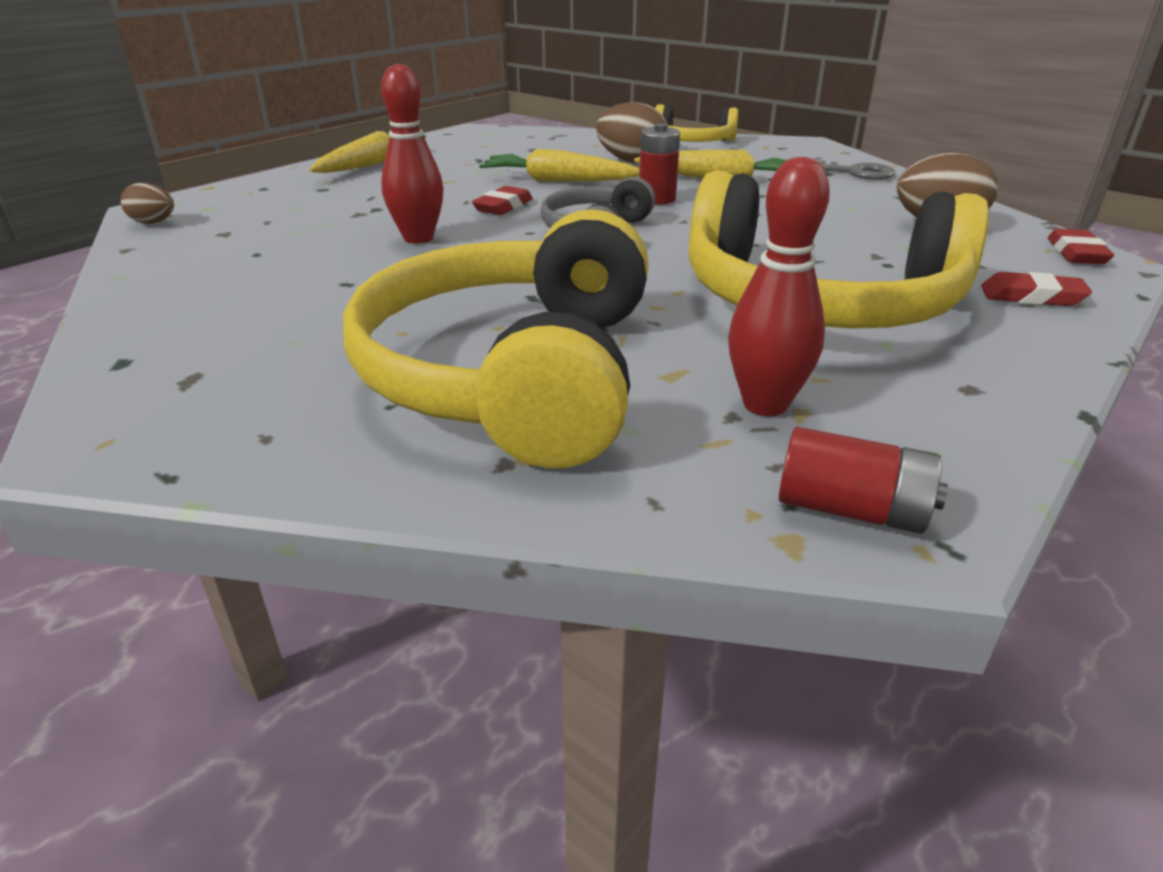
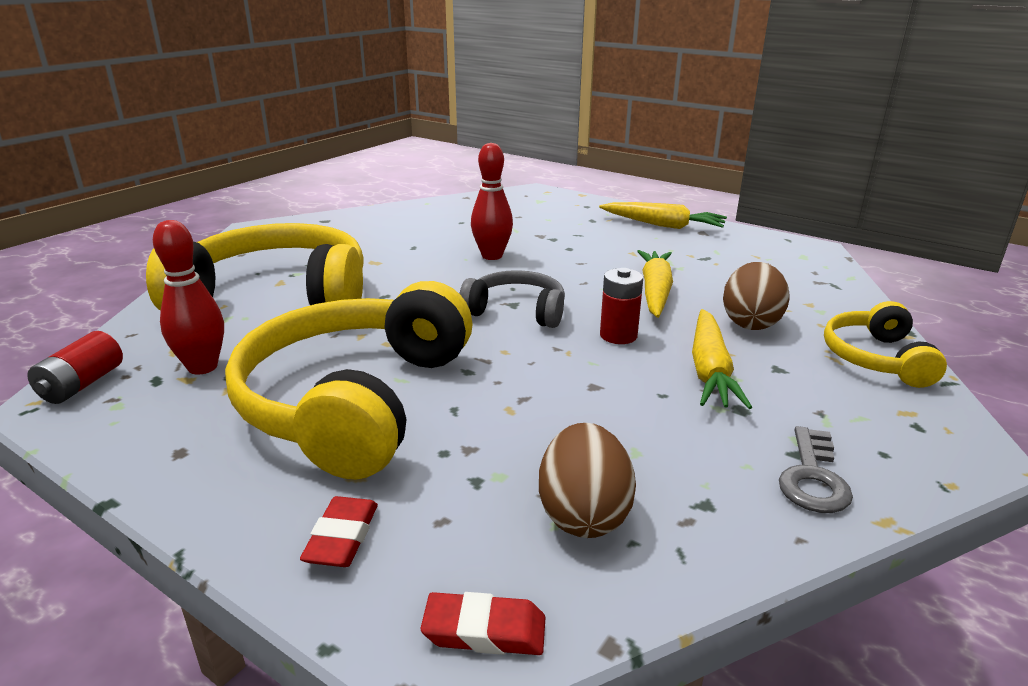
camera: 85 degrees right, 5 degrees down
brown egg [121,183,174,224] -> none
red eraser [472,186,533,215] -> none

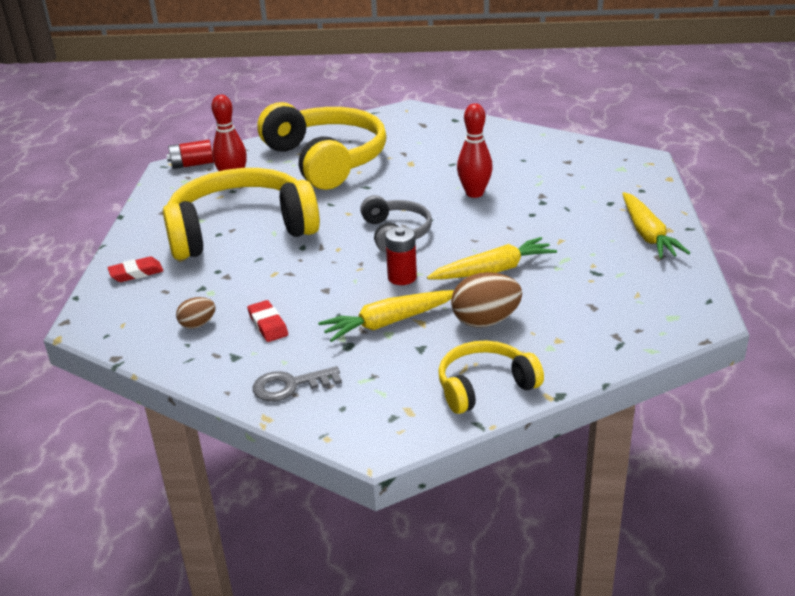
camera: 60 degrees right, 5 degrees up
red eraser [421,592,546,655] -> red eraser moved to [247,300,288,342]
brown egg [539,423,636,538] -> brown egg [176,297,216,329], size x0.57

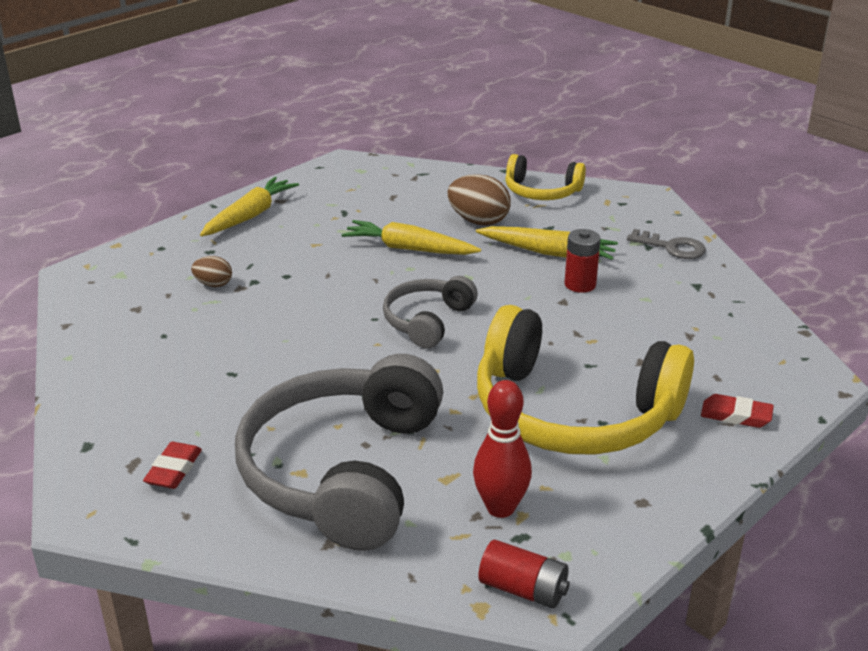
camera: 140 degrees left, 0 degrees up
brown egg [176,297,216,329] -> brown egg moved to [191,256,232,287]
red eraser [247,300,288,342] -> red eraser moved to [143,442,202,489]
yellow headphones [257,102,386,190] -> grey headphones [235,354,443,551]
red battery [385,227,417,285] -> red battery moved to [565,229,601,293]
red bowling pin [457,103,493,198] -> none

